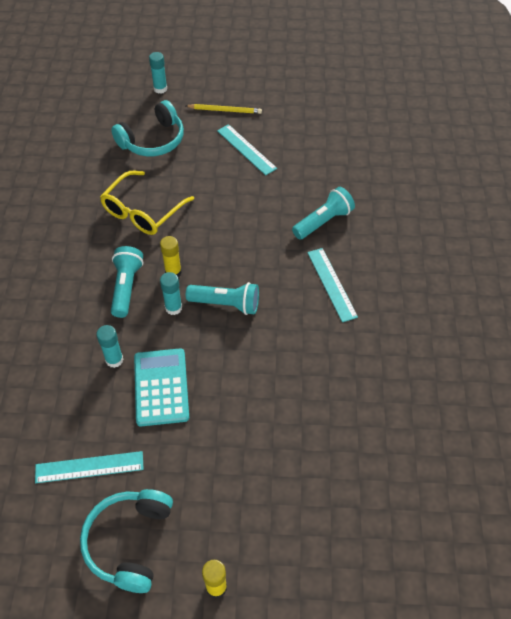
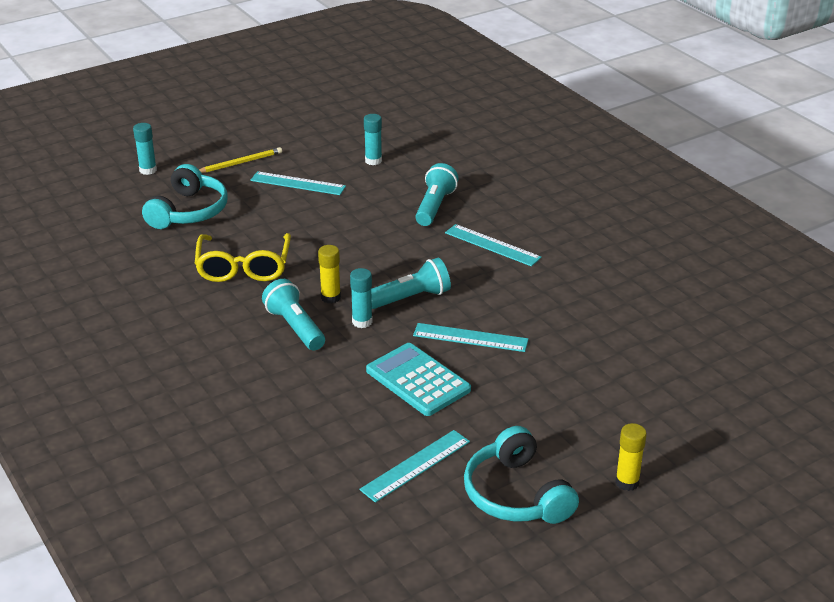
camera: 35 degrees left, 20 degrees down
turquoise glue stick [96,325,124,368] -> turquoise glue stick moved to [364,114,382,165]
none -> turquoise ruler [413,323,529,352]

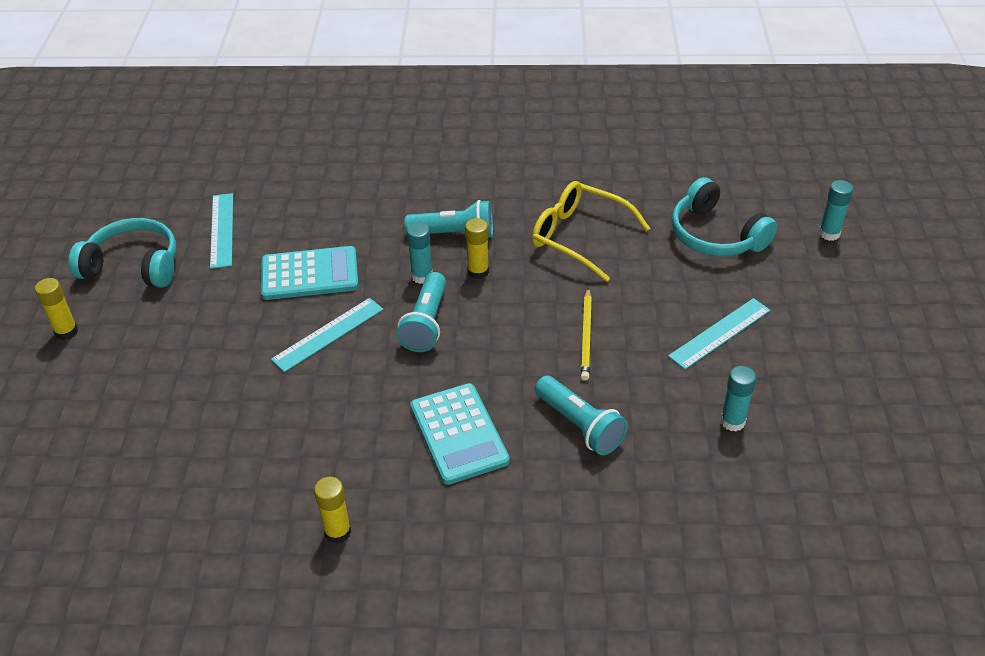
camera: 125 degrees right, 10 degrees up
yellow pencil [199,147,282,173] -> yellow pencil moved to [581,288,592,381]
turquoise ruler [445,224,542,266] -> turquoise calculator [410,383,510,485]
none -> yellow glue stick [314,477,351,544]

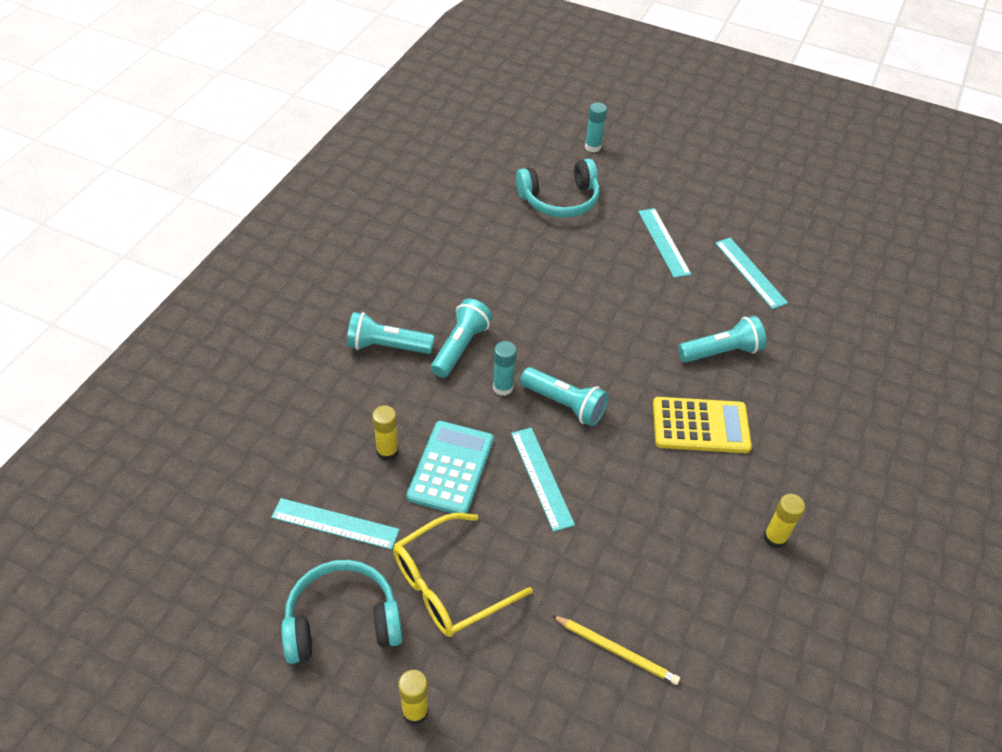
camera: 70 degrees left, 5 degrees up
turquoise headphones [68,218,177,288] -> turquoise headphones turned 45 degrees clockwise [281,560,403,664]
turquoise calculator [410,383,510,485] -> yellow calculator [653,397,752,453]
yellow glue stick [465,218,489,280] -> yellow glue stick moved to [372,405,399,461]
yellow glasses [532,181,650,282] -> yellow glasses moved to [393,513,533,637]
yellow pencil [581,288,592,381] -> yellow pencil moved to [552,615,680,685]
turquoise glue stick [721,366,756,431] -> turquoise ruler [715,238,788,309]
none -> turquoise flashlight [347,312,435,354]

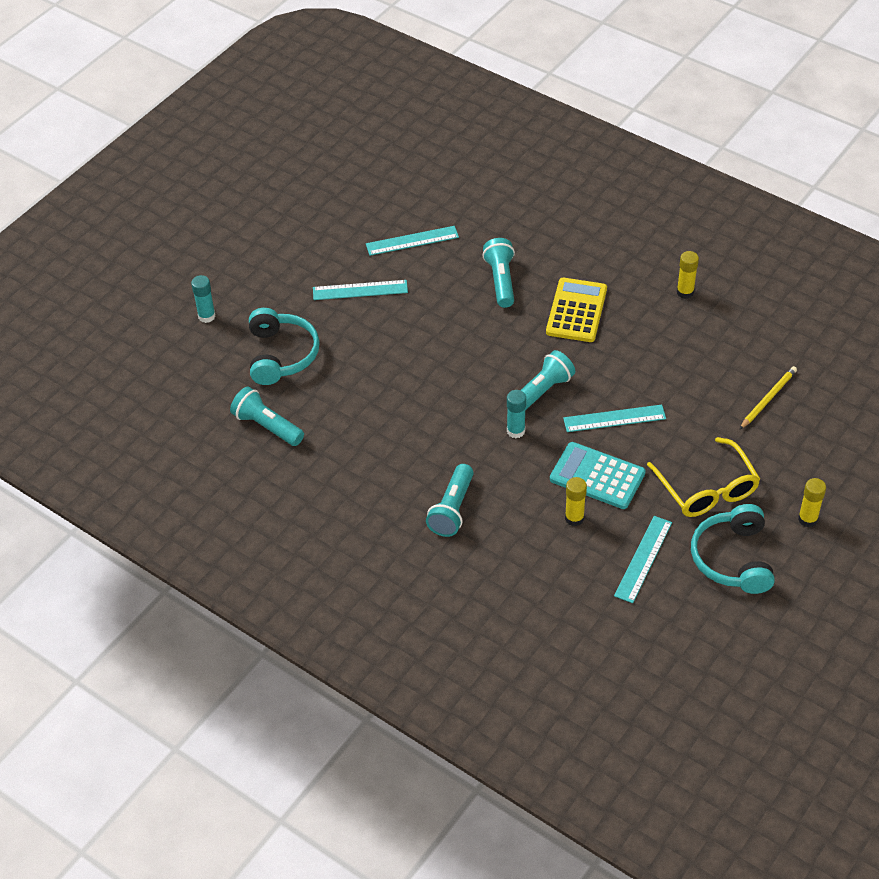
camera: 75 degrees left, 0 degrees up
turquoise flashlight [431,299,493,378] -> turquoise flashlight moved to [230,387,304,446]

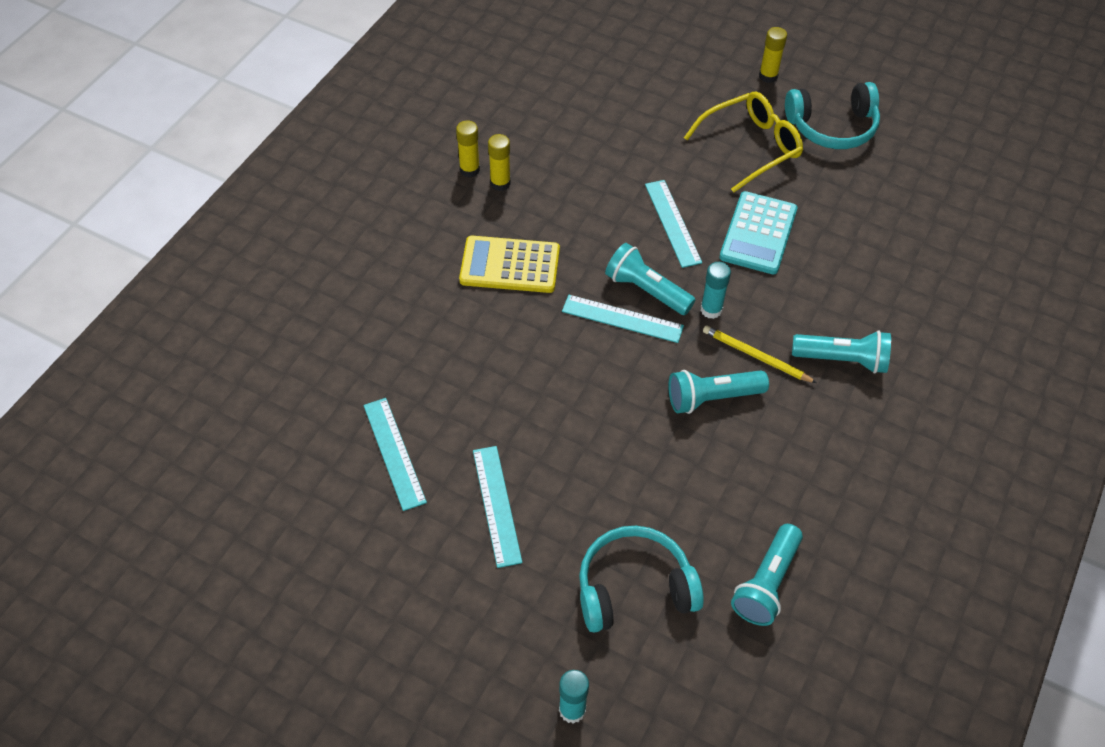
camera: 100 degrees left, 5 degrees up
turquoise flashlight [482,238,515,308] -> turquoise flashlight moved to [668,370,769,414]
yellow glue stick [565,477,587,526] -> yellow glue stick moved to [488,134,511,191]
turquoise ruler [614,516,672,603] -> turquoise ruler moved to [562,295,684,343]
yellow pencil [740,366,797,429] -> yellow pencil moved to [703,325,817,383]

